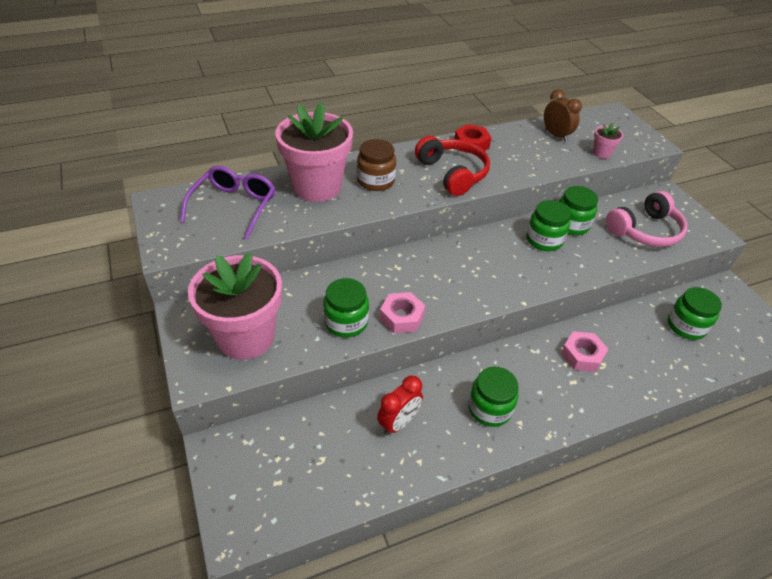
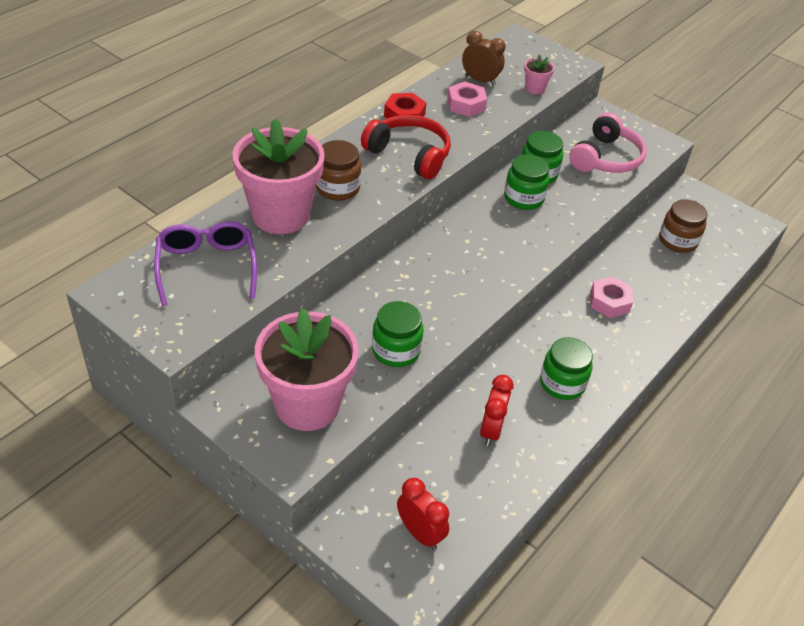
camera: 30 degrees left, 0 degrees up
pink nut [380,292,425,333] -> pink nut moved to [447,82,487,117]
green jar [668,287,722,340] -> brown jar [659,199,708,253]
none -> red clock [397,478,449,550]

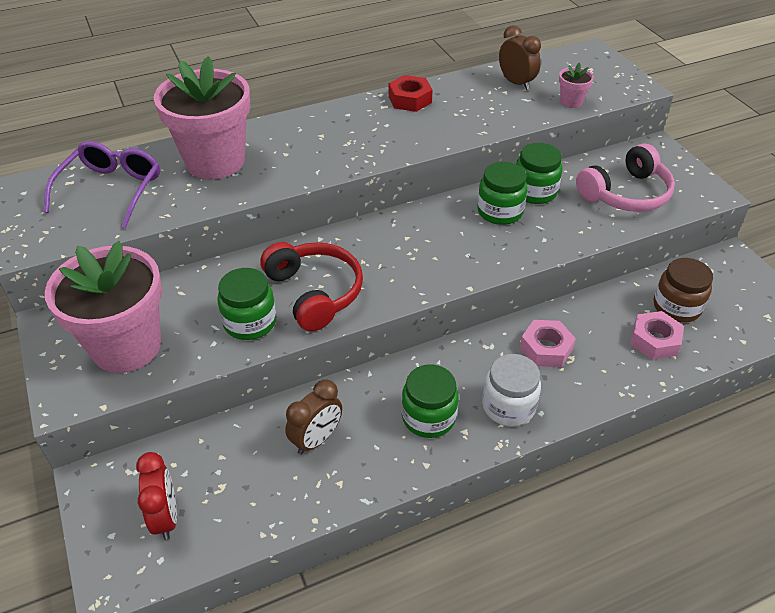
camera: 30 degrees right, 0 degrees up
brown jar [316,140,361,201] -> none
red headphones [361,115,451,179] -> red headphones moved to [260,242,363,331]
pink nut [447,82,487,117] -> pink nut moved to [630,311,684,360]
red clock [480,375,514,446] -> brown clock [285,380,342,455]
none -> white jar [482,354,541,427]

